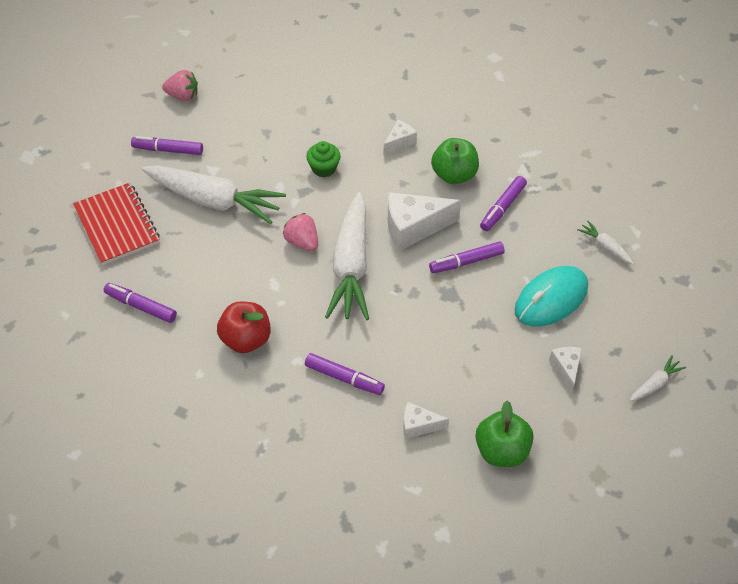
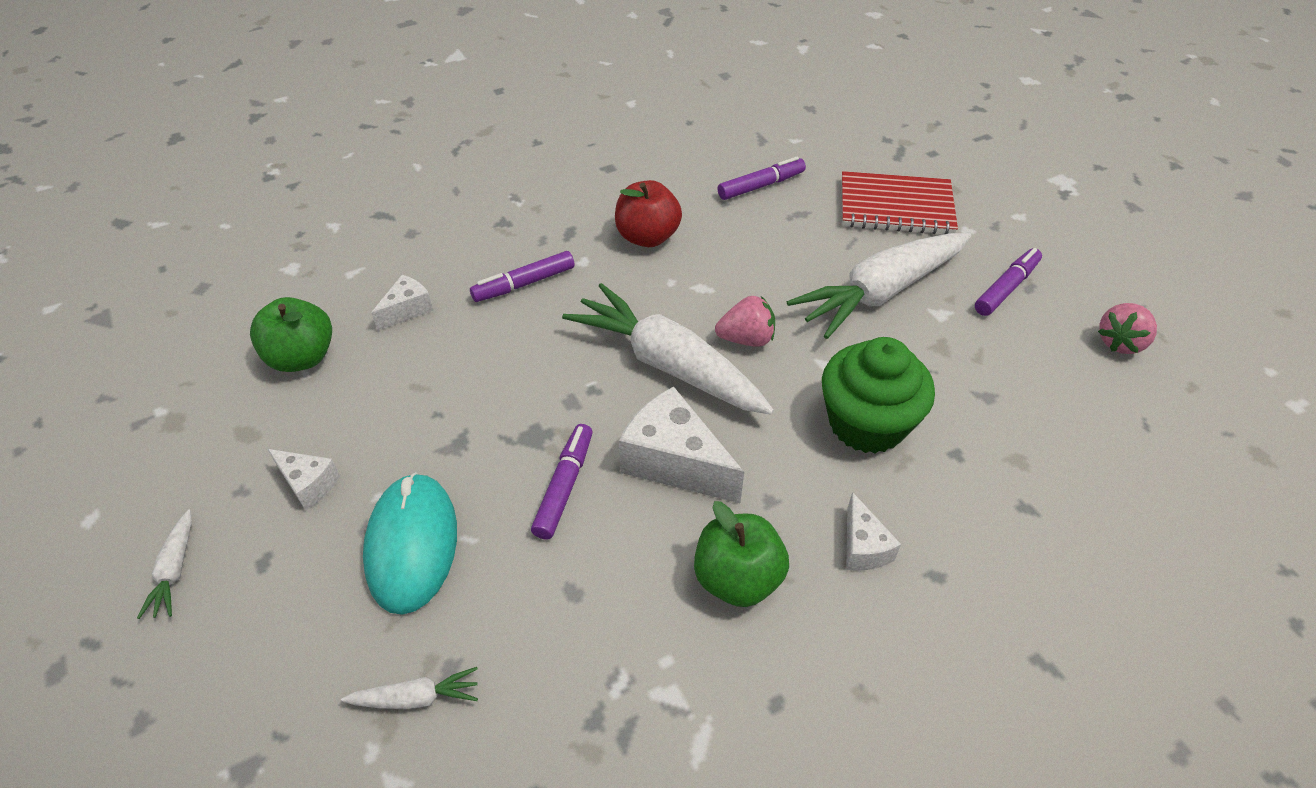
camera: 125 degrees right, 5 degrees down
green cupcake [306,141,341,177] -> green cupcake [822,337,935,454], size x1.85
white cheese [388,192,461,251] -> white cheese turned 75 degrees counterclockwise [619,386,744,503]
purple marker [480,176,527,231] -> none

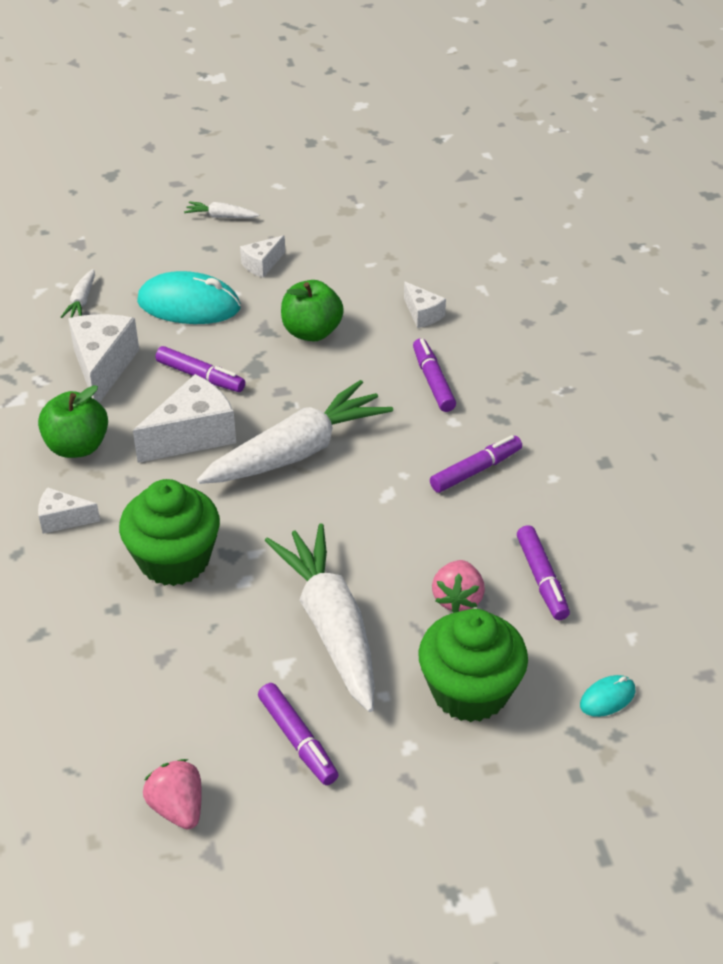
camera: 105 degrees right, 5 degrees down
green apple [250,297,332,372] -> green apple moved to [281,280,344,342]
red apple [615,180,682,247] -> purple marker [430,435,522,493]
pink strawberry [715,296,775,347] -> pink strawberry moved to [432,560,485,613]
red notebook [842,171,958,234] -> green cupcake [418,609,528,722]
none -> white cheese [68,314,139,403]
none -> turquoise mouse [580,675,636,717]

